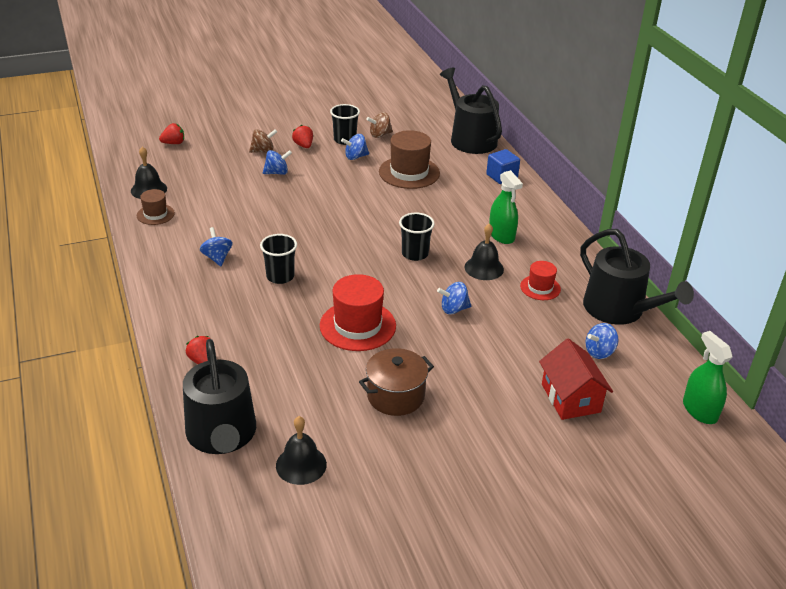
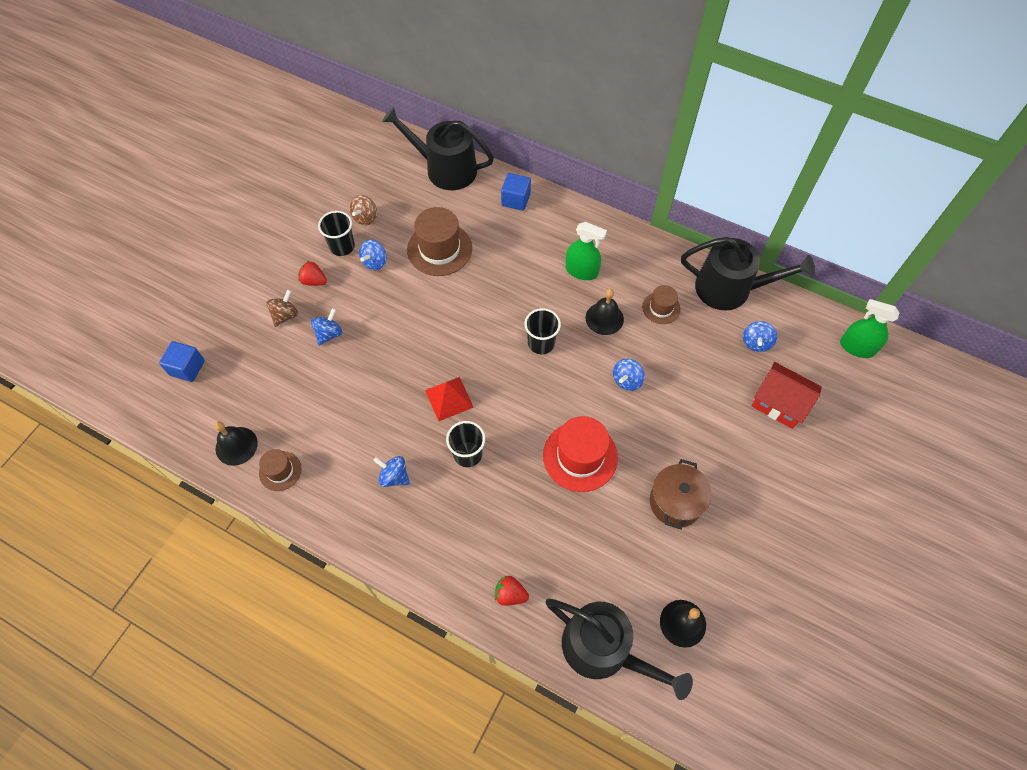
camera: 40 degrees left, 25 degrees up
red strawberry [159,123,184,144] -> blue cube [159,341,205,382]
red hat [520,261,561,300] -> brown hat [642,285,681,324]
none -> red pyramid [425,377,474,421]

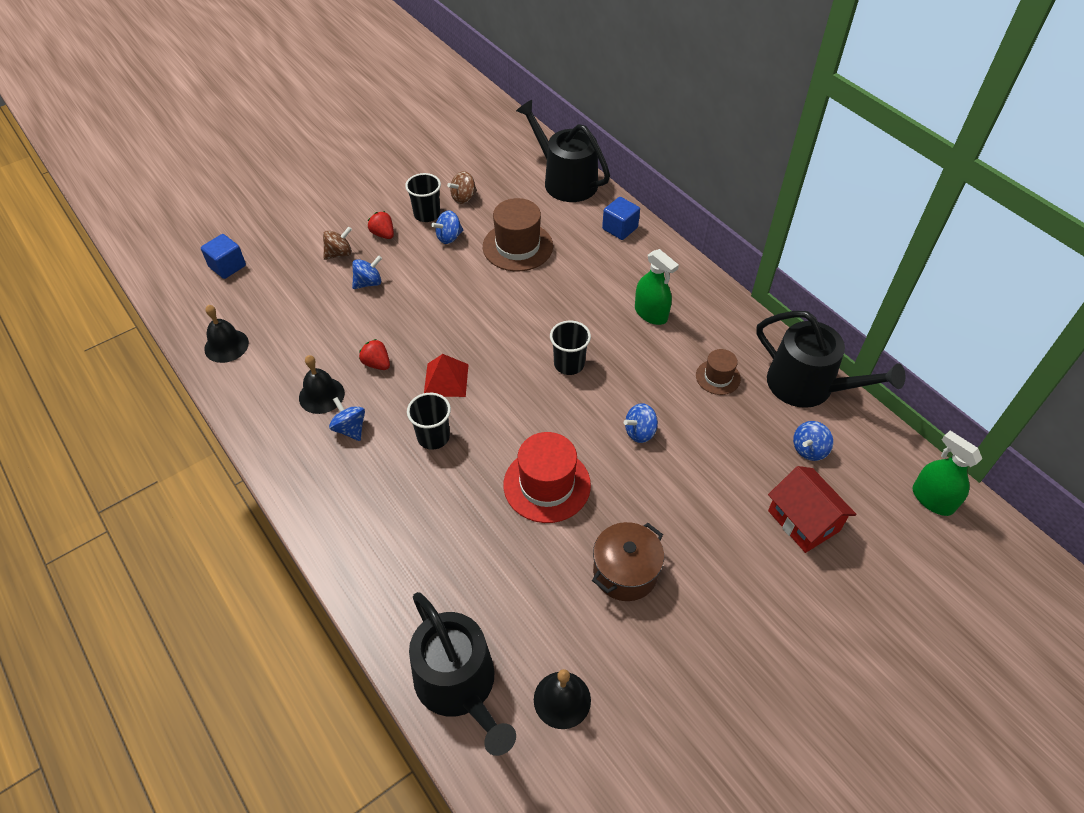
camera: 25 degrees right, 10 degrees down
brown hat [259,449,302,491] -> none
red strawberry [495,576,529,606] -> red strawberry moved to [359,339,390,370]
black bell [586,289,624,335] -> black bell moved to [299,355,345,414]

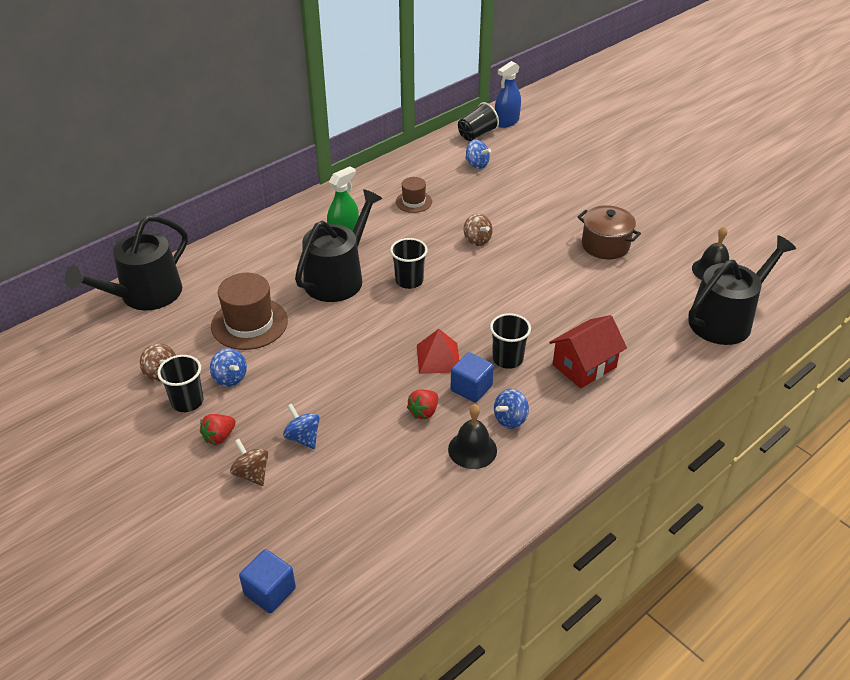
camera: 95 degrees left, 10 degrees down
black bell [204,305,249,363] -> none
red hat [504,432,591,523] -> none
blue cube [602,197,640,240] -> blue cube moved to [451,352,494,403]
blue spinning top [624,403,658,443] -> brown spinning top [464,213,493,246]
black watering can [756,311,905,408] -> black watering can moved to [295,189,382,302]
red house [768,466,857,553] -> red house moved to [549,315,627,388]
green spray bottle [913,431,982,516] -> blue spray bottle [495,61,521,128]
none -> black cup [458,102,499,141]

